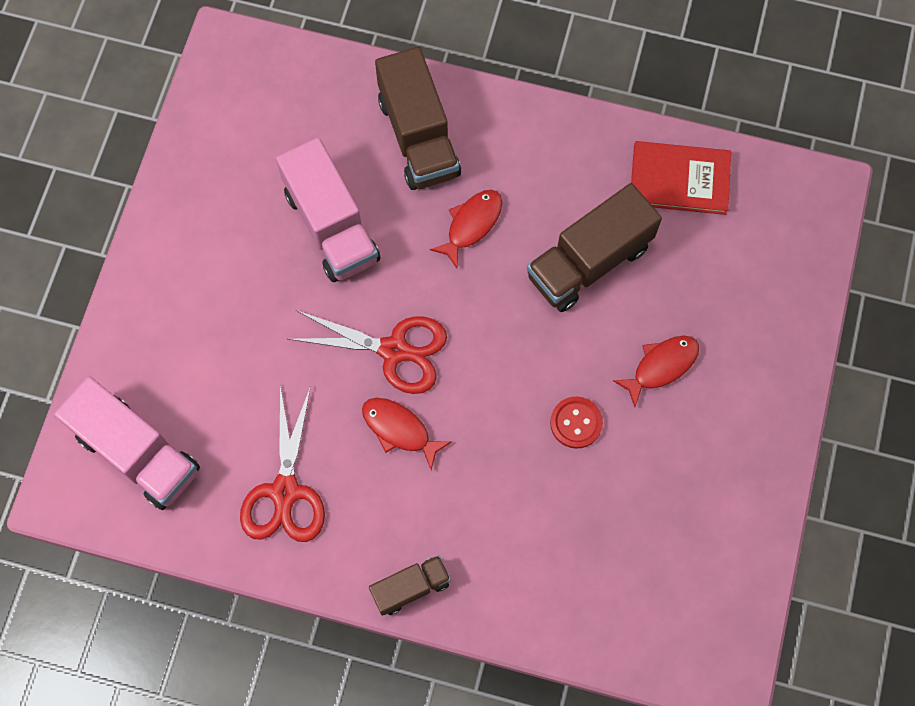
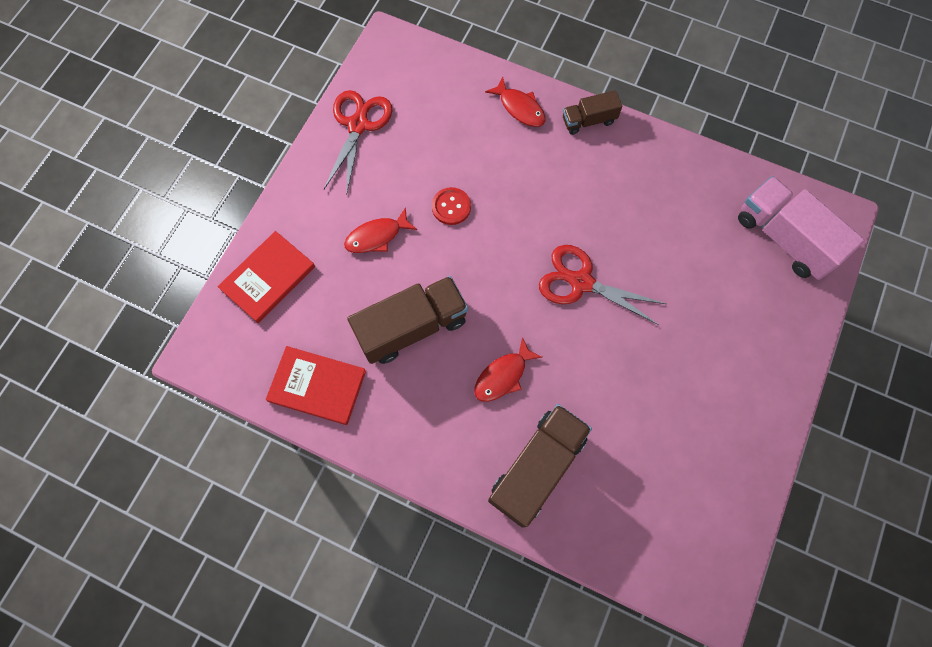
camera: 170 degrees left, 0 degrees up
red scissors [240,385,325,542] -> red scissors moved to [324,90,392,195]
pink truck [276,137,380,282] -> none
red fish [362,398,451,470] -> red fish moved to [485,77,546,127]
brown truck [375,47,461,190] -> brown truck turned 45 degrees clockwise [488,404,592,528]
none -> red book [218,231,315,323]

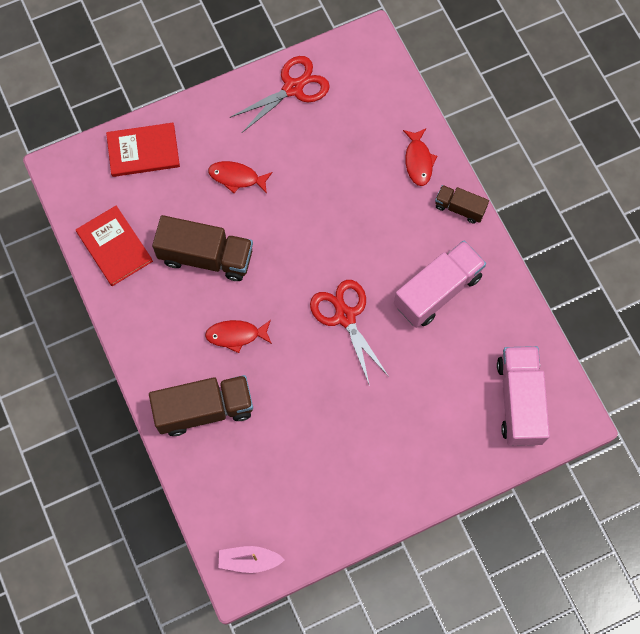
camera: 40 degrees right, 0 degrees up
red button [432,187,471,225] -> none
none -> pink boat [219,546,285,573]
none -> pink truck [394,240,486,328]

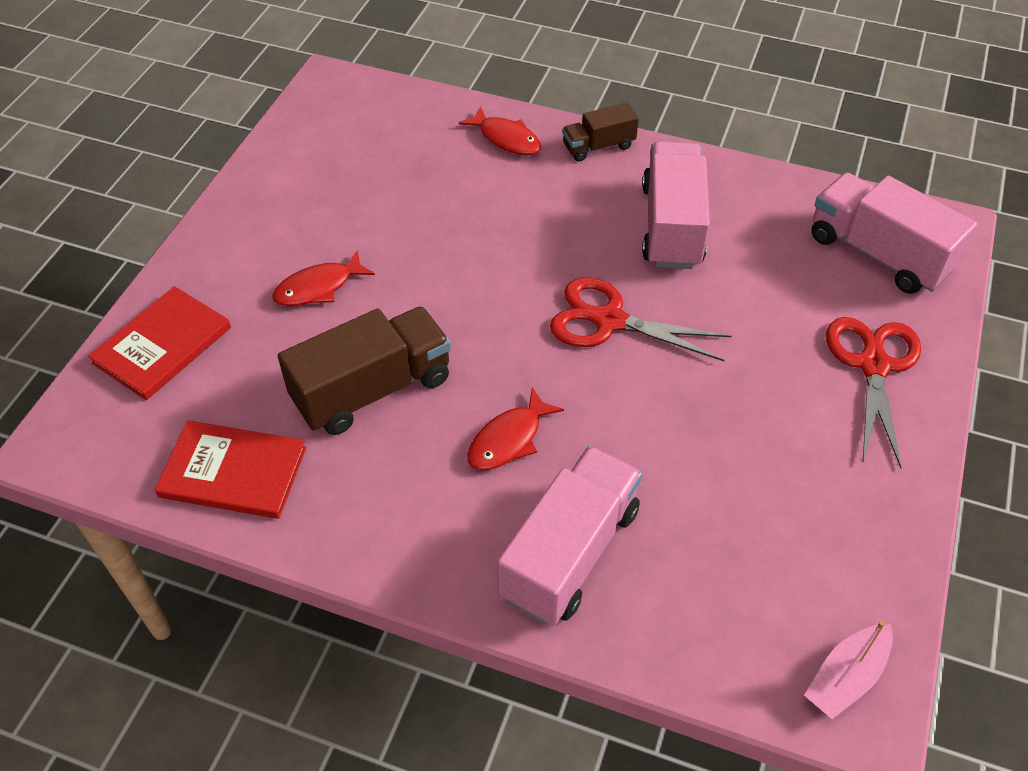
camera: 45 degrees left, 20 degrees down
brown truck [149,375,253,436] -> pink truck [497,446,642,625]
red scissors [230,56,330,133] -> red scissors moved to [826,317,921,468]

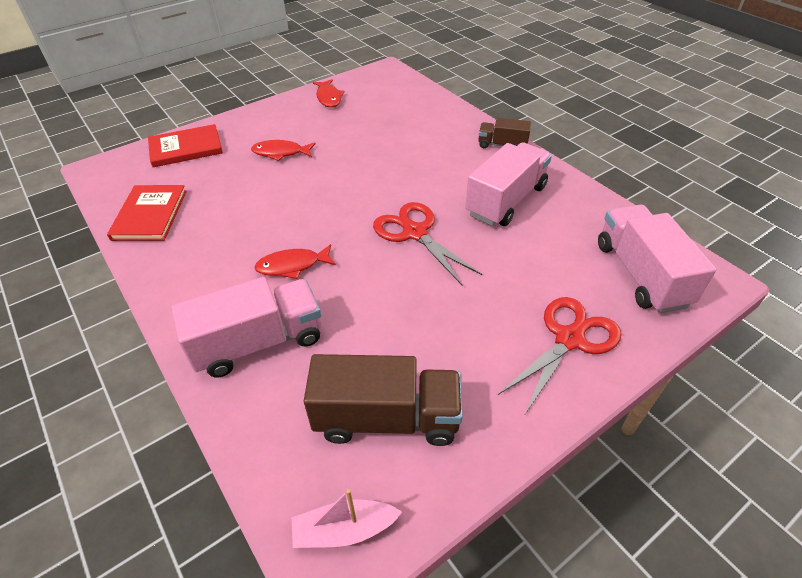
camera: 35 degrees right, 5 degrees down
red book [155,420,306,519] -> red book turned 45 degrees clockwise [107,185,187,241]
brown truck [278,306,451,435] -> brown truck moved to [304,354,463,446]
red fish [459,106,541,155] -> red fish moved to [313,79,344,107]

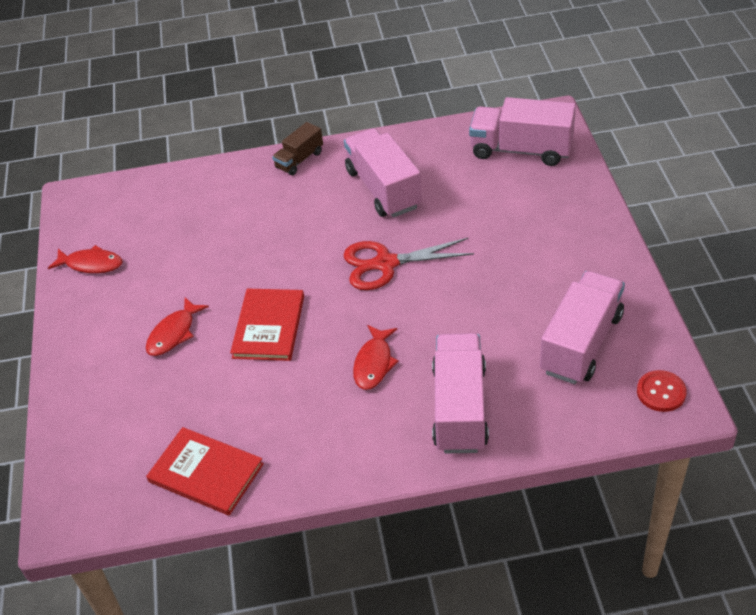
camera: 60 degrees left, 0 degrees up
red book [148,124,223,167] -> red book moved to [230,289,304,361]
pink boat [292,489,402,548] -> red button [637,370,687,412]
brown truck [304,354,463,446] -> pink truck [540,271,625,384]
red scissors [498,297,621,416] -> none

